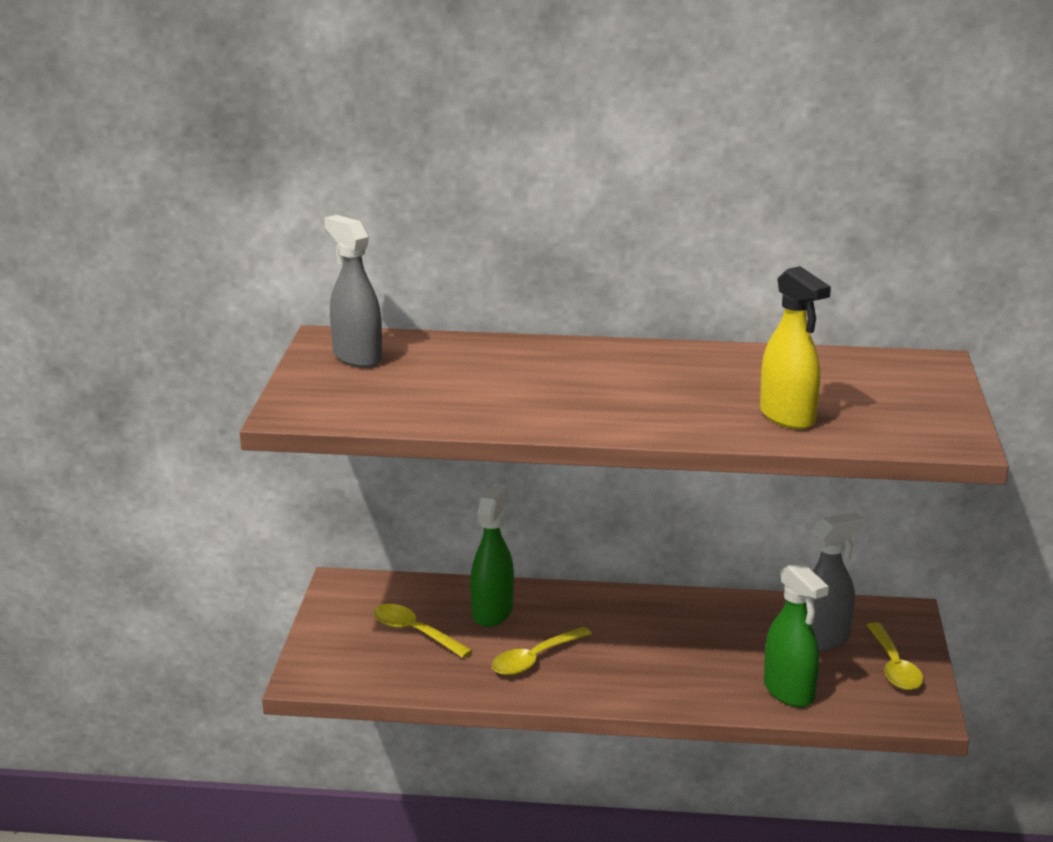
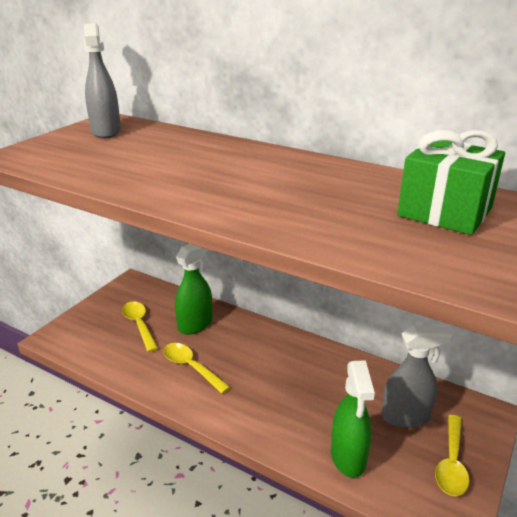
camera: 25 degrees right, 5 degrees up
yellow spoon [491,627,592,675] -> yellow spoon turned 60 degrees clockwise [163,343,230,394]
yellow spray bottle [760,266,831,429] -> none
none -> green gift [397,130,505,235]

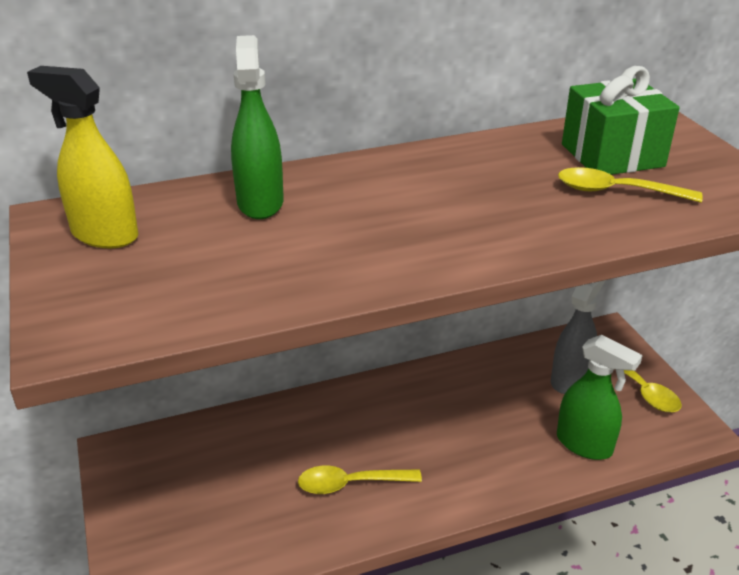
camera: 50 degrees left, 5 degrees up
grey spray bottle [84,23,121,138] -> yellow spray bottle [27,66,139,248]
yellow spoon [122,301,158,352] -> yellow spoon moved to [558,167,703,203]
green spray bottle [175,244,212,334] -> green spray bottle moved to [231,35,284,219]

